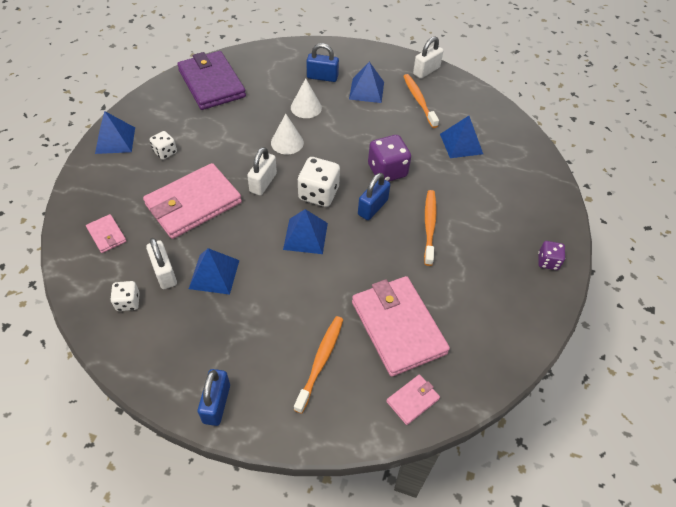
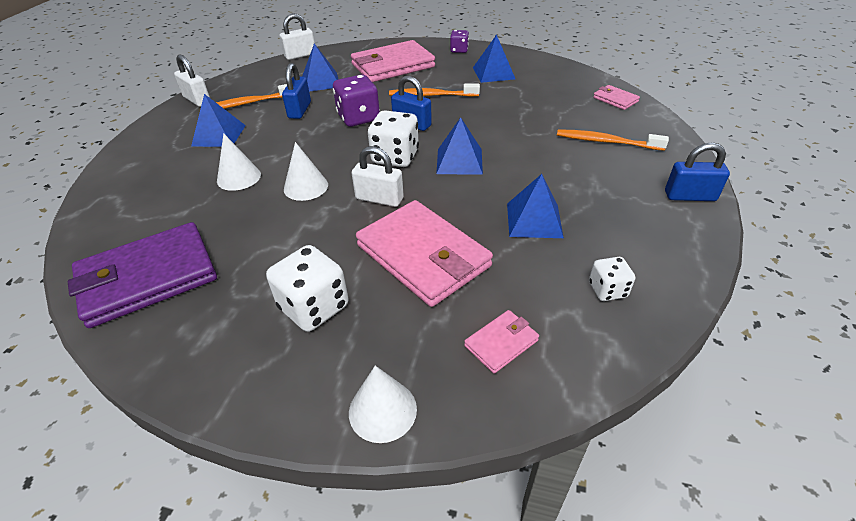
camera: 90 degrees left, 10 degrees down
blue pyramid [95,111,135,154] -> blue pyramid moved to [473,34,515,83]
white padlock [146,238,177,289] -> white padlock moved to [280,14,315,60]
white dice [150,131,177,160] -> white dice [266,245,349,332], size x1.73
blue padlock [307,43,339,82] -> blue padlock moved to [282,63,311,119]
pink wallet [352,276,450,377] -> pink wallet moved to [351,40,435,82]
none -> white cone [349,365,417,443]

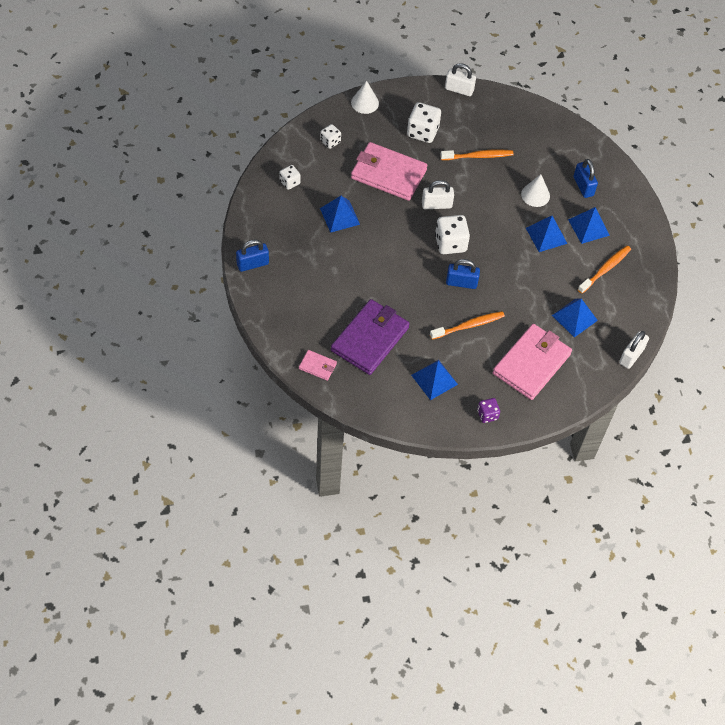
camera: 150 degrees right, 15 degrees up
purple wallet [68,222,217,328] -> purple wallet moved to [331,299,410,375]
white padlock [174,54,210,107] -> white padlock moved to [445,63,476,96]
blue padlock [282,63,311,119] -> blue padlock moved to [574,159,598,198]
white cone [284,142,328,201] -> none
purple dice [333,75,380,127] -> none
blue pyramid [436,117,483,175] -> blue pyramid moved to [526,216,567,252]
pink wallet [464,310,539,374] -> white dice [320,124,341,149]
orange toothbrush [557,129,669,151] -> orange toothbrush moved to [440,149,514,160]

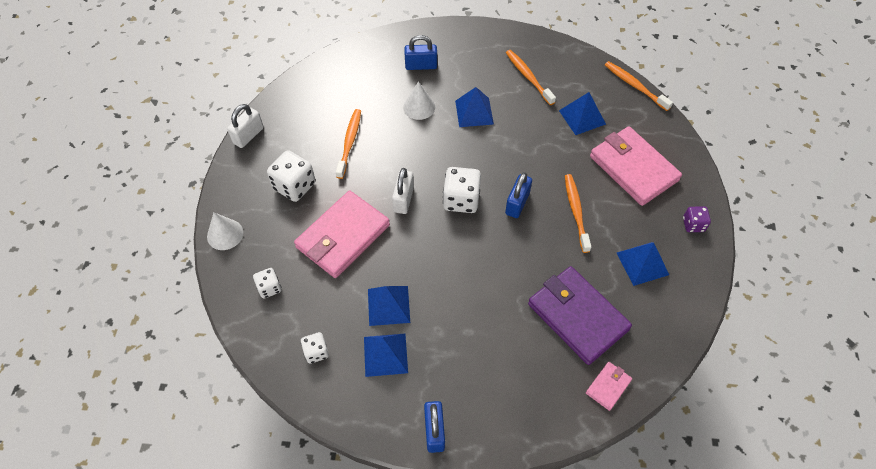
camera: 70 degrees left, 0 degrees up
blue pyramid [568,207,610,244] -> blue pyramid moved to [364,334,408,377]
white padlock [619,331,649,369] -> orange toothbrush [605,61,673,111]

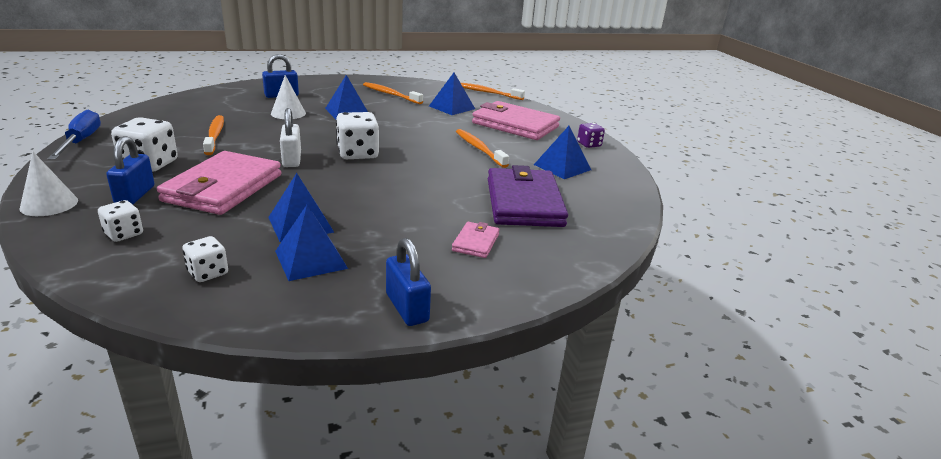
camera: 25 degrees left, 30 degrees down
white padlock [227,104,264,148] -> blue screwdriver [48,110,101,159]
blue padlock [505,172,532,218] -> blue padlock moved to [106,136,155,205]
purple wallet [528,266,632,365] -> purple wallet turned 60 degrees clockwise [488,165,568,227]
pink wallet [586,362,632,411] -> pink wallet moved to [452,222,500,258]

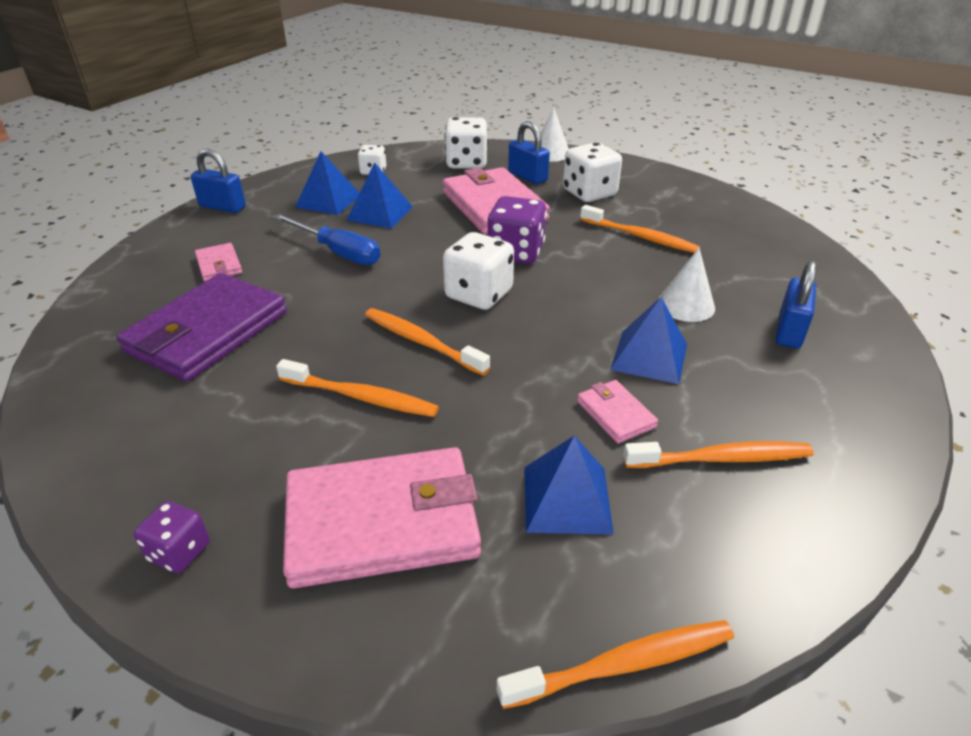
camera: 140 degrees right, 10 degrees up
blue screwdriver [48,110,101,159] -> blue screwdriver moved to [273,214,380,265]
white dice [98,200,143,242] -> white dice [444,117,488,168], size x1.73
white padlock [280,108,301,167] -> purple dice [487,196,547,264]
purple wallet [488,165,568,227] -> purple wallet turned 75 degrees clockwise [116,273,287,382]
blue pyramid [534,126,591,179] -> none
none -> orange toothbrush [365,308,490,376]
none -> pink wallet [577,380,658,443]

